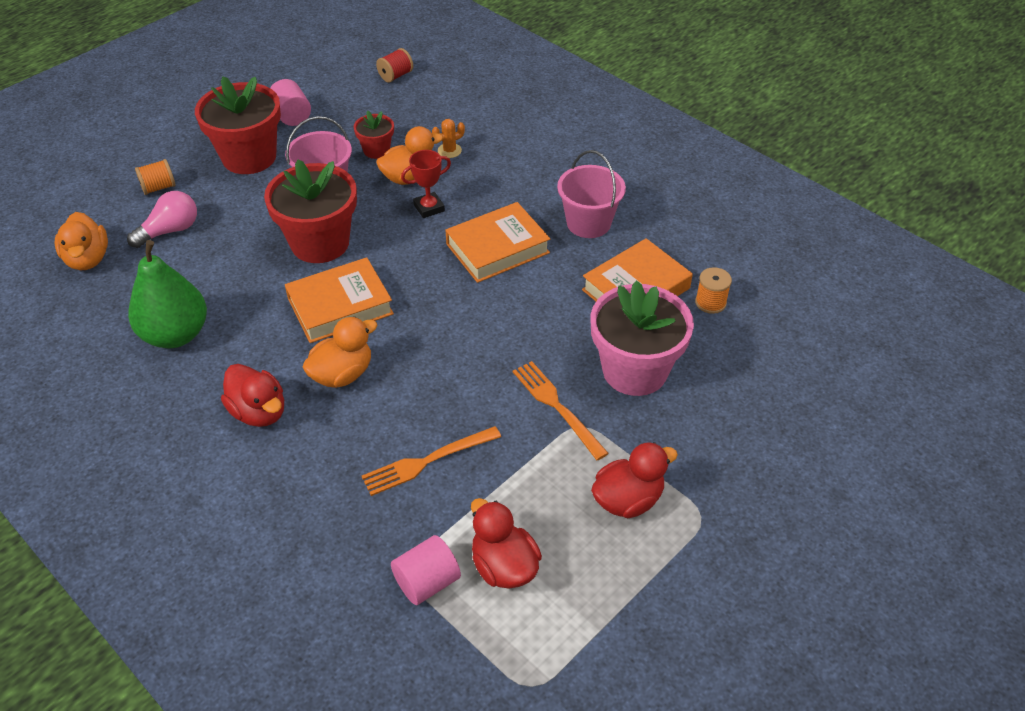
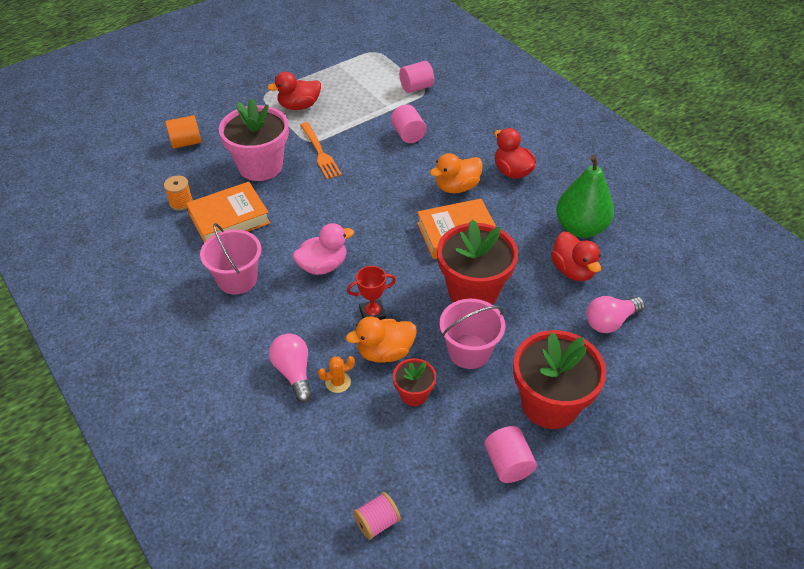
camera: 170 degrees left, 0 degrees up
orange duck [55,212,108,270] -> none
orange spool [135,159,176,195] -> none
orange fork [362,426,501,496] -> pink cylinder [391,104,426,143]
red spool [376,48,413,83] -> pink spool [353,492,401,540]
orange book [446,202,550,283] -> pink duck [293,223,354,275]
red duck [471,498,542,589] -> red duck moved to [551,232,601,281]
none -> orange cylinder [165,115,201,149]
none -> pink light bulb [269,334,312,402]

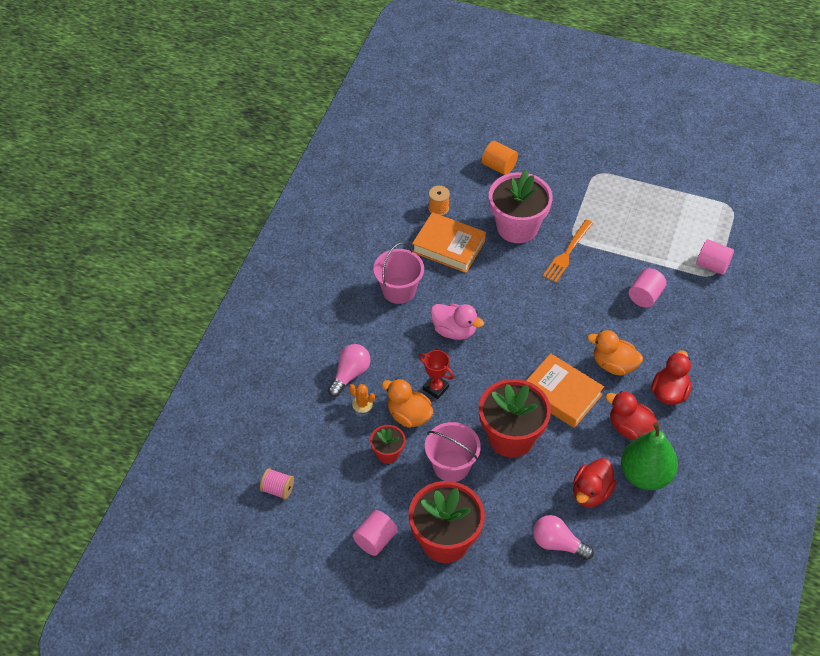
camera: 55 degrees right, 5 degrees up
red duck [267,72,321,110] -> red duck moved to [605,391,660,440]

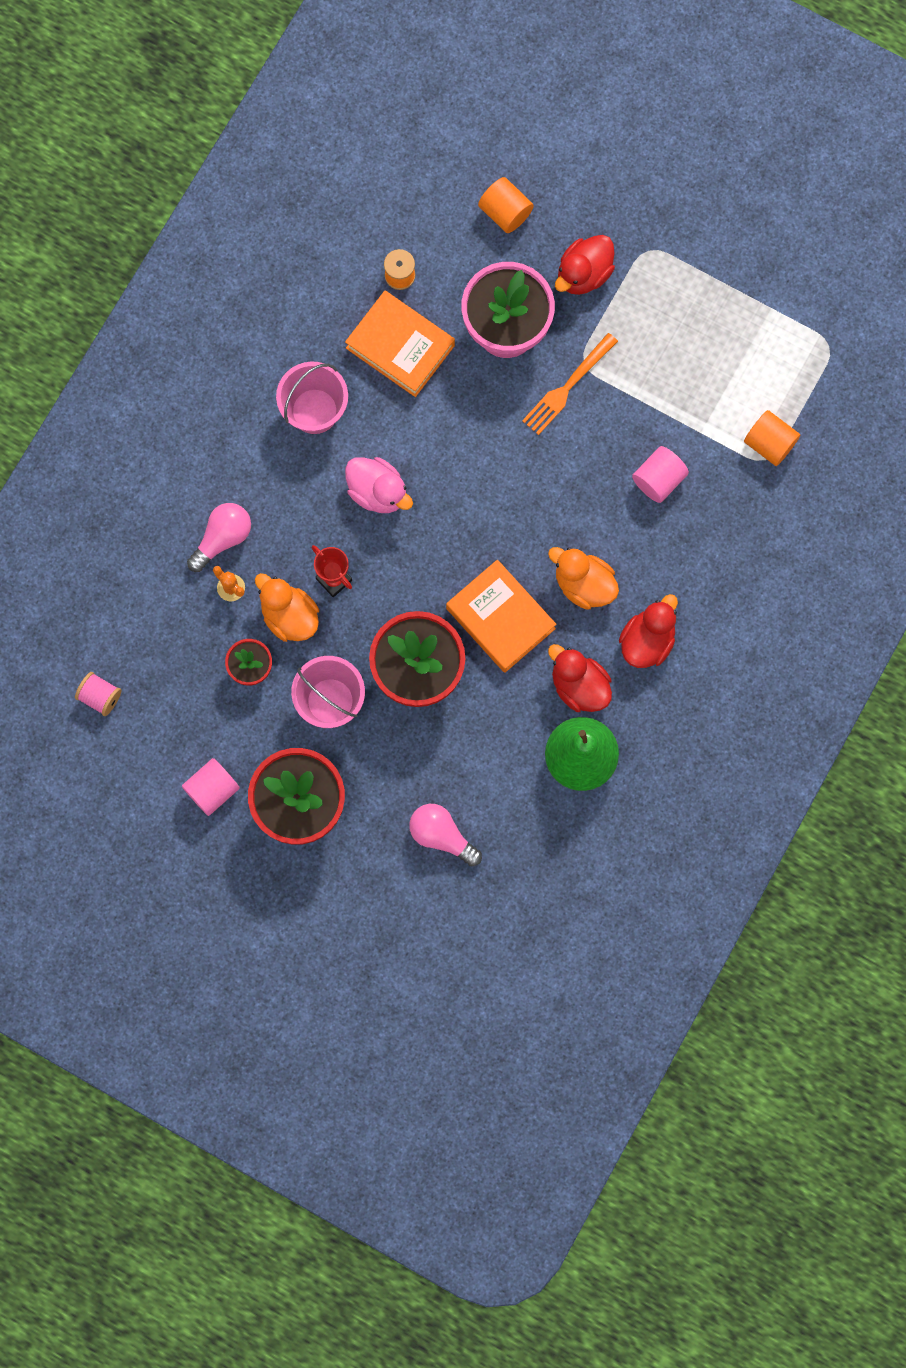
camera: 10 degrees right, 25 degrees up
red duck [573,458,617,507] -> red duck moved to [555,235,615,295]
pink cylinder [697,239,734,275] -> orange cylinder [744,410,800,466]

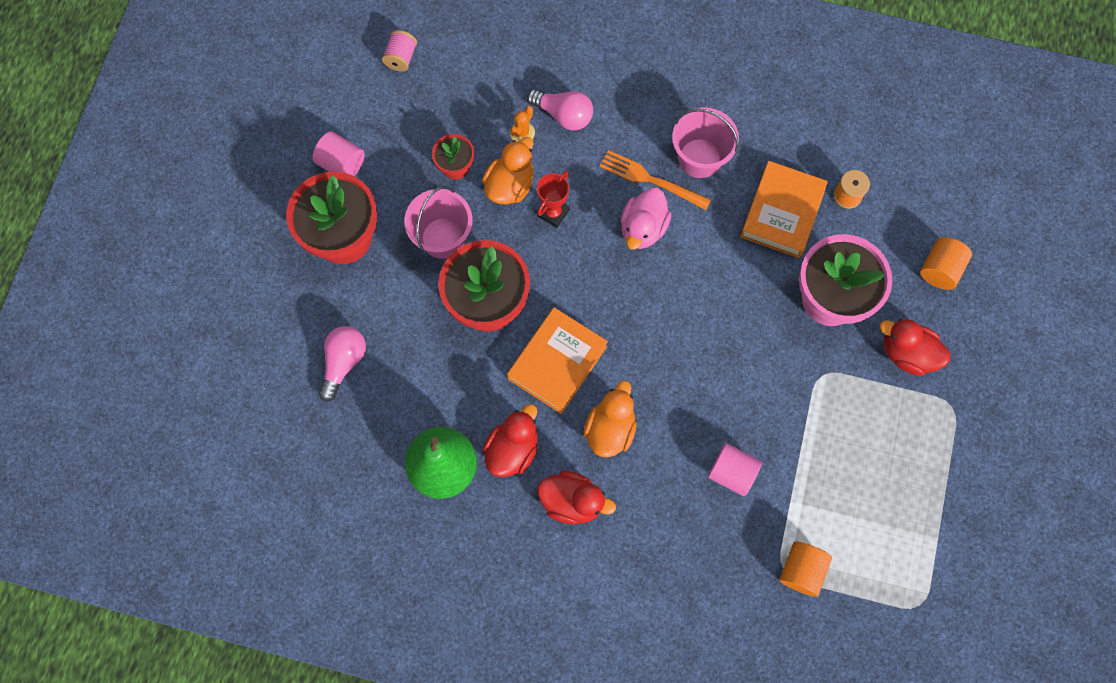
camera: 75 degrees right, 5 degrees down
orange fork [522,333,618,435] -> orange fork moved to [600,150,711,210]

